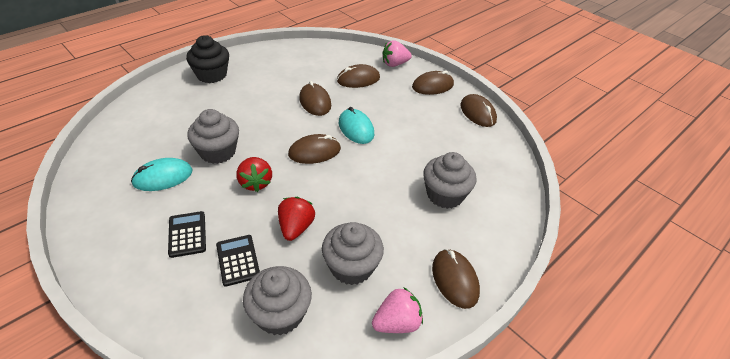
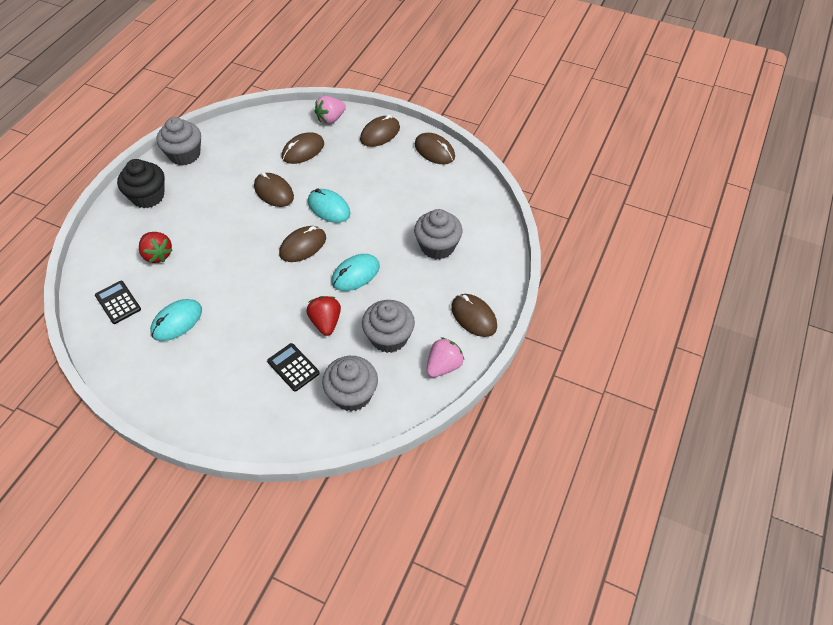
camera: 20 degrees left, 10 degrees up
black calculator [168,211,206,258] -> black calculator moved to [95,281,141,324]
grey cupcake [187,109,239,164] -> grey cupcake moved to [157,117,201,166]
red strawberry [236,157,272,192] -> red strawberry moved to [139,232,173,263]
none -> turquoise mouse [332,254,380,291]

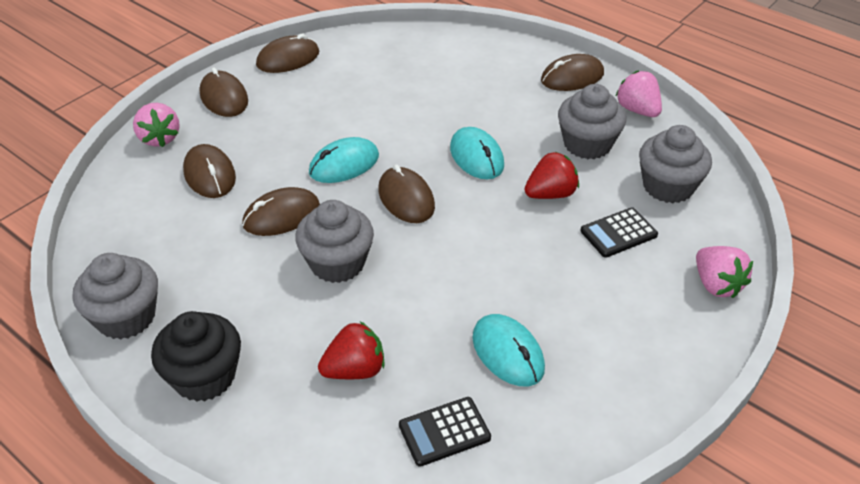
camera: 75 degrees left, 10 degrees down
red strawberry [306,296,341,336] -> red strawberry turned 150 degrees clockwise [525,152,579,199]
grey cupcake [414,209,463,259] -> grey cupcake moved to [295,200,374,283]
none -> pink strawberry [696,246,753,298]

